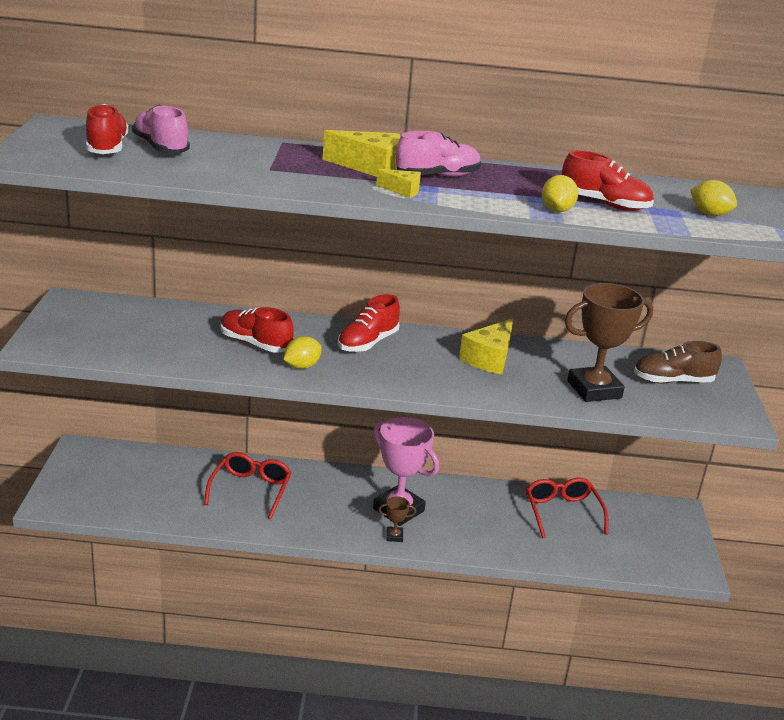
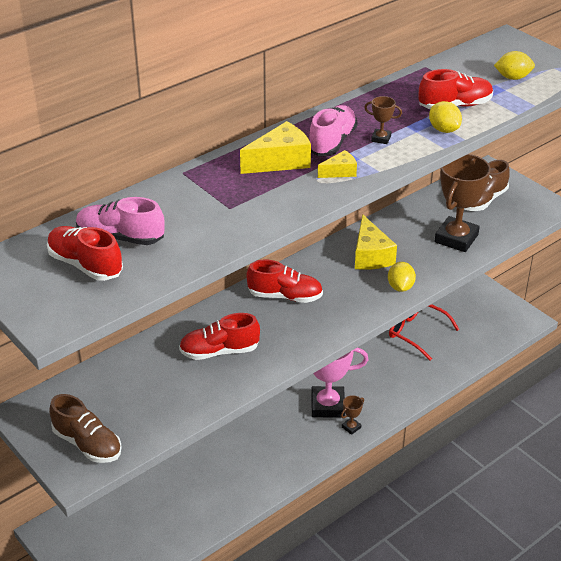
camera: 40 degrees left, 10 degrees up
red glasses [204,452,291,519] -> none
yellow lemon [284,336,322,369] -> yellow lemon moved to [388,262,416,292]
red shoe [338,294,400,352] -> red shoe turned 75 degrees counterclockwise [246,260,323,303]
none -> brown shoe [49,394,122,463]
none -> brown trophy [364,96,402,144]

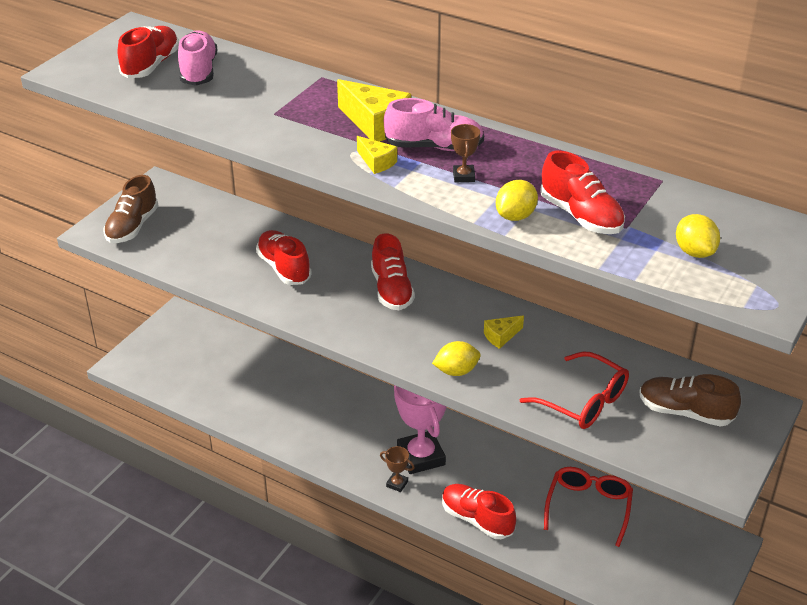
camera: 70 degrees right, 0 degrees up
yellow cheese [355,214,397,270] -> yellow cheese [484,316,524,349], size x0.55
brown trophy [435,154,491,252] -> red glasses [520,351,629,429]
none -> red shoe [442,484,516,539]

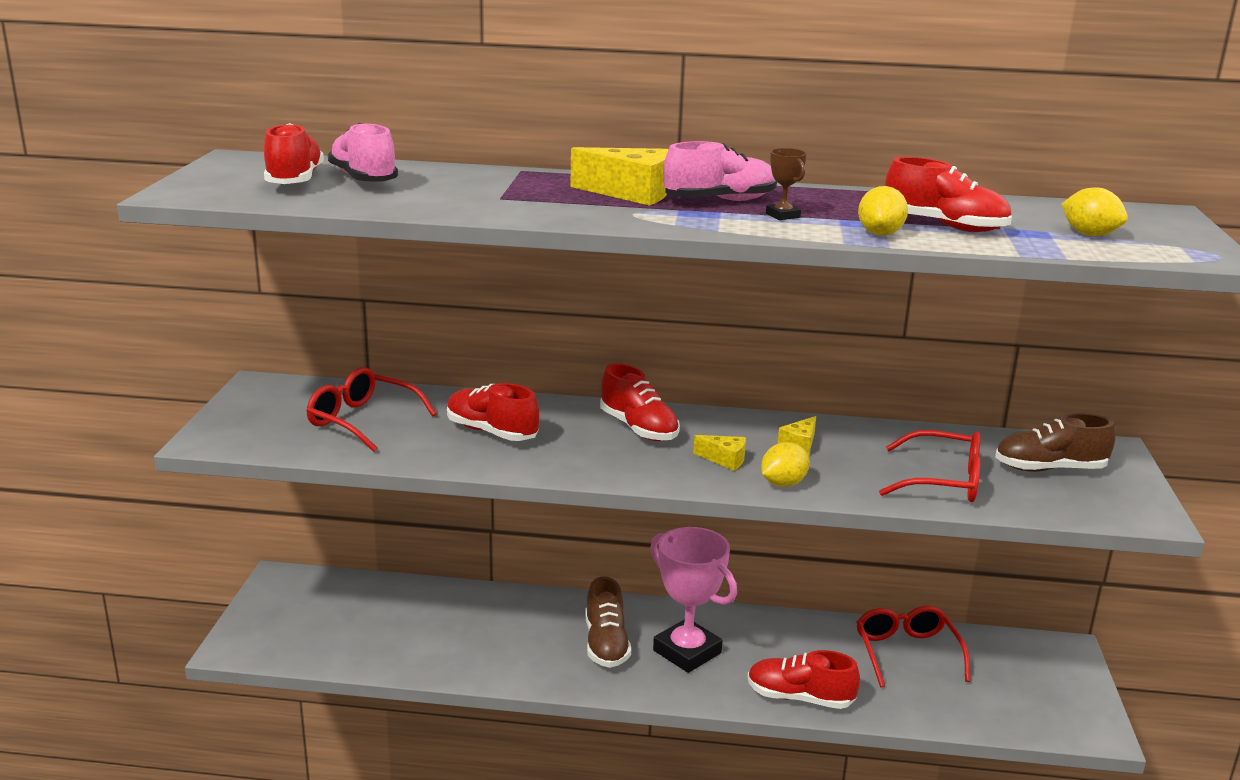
camera: 25 degrees left, 15 degrees down
brown shoe [103,175,158,243] -> brown shoe moved to [585,576,631,668]
yellow cheese [357,136,397,174] -> yellow cheese moved to [693,435,746,471]
brown trophy [380,446,415,492] -> none
none -> red glasses [306,367,437,452]

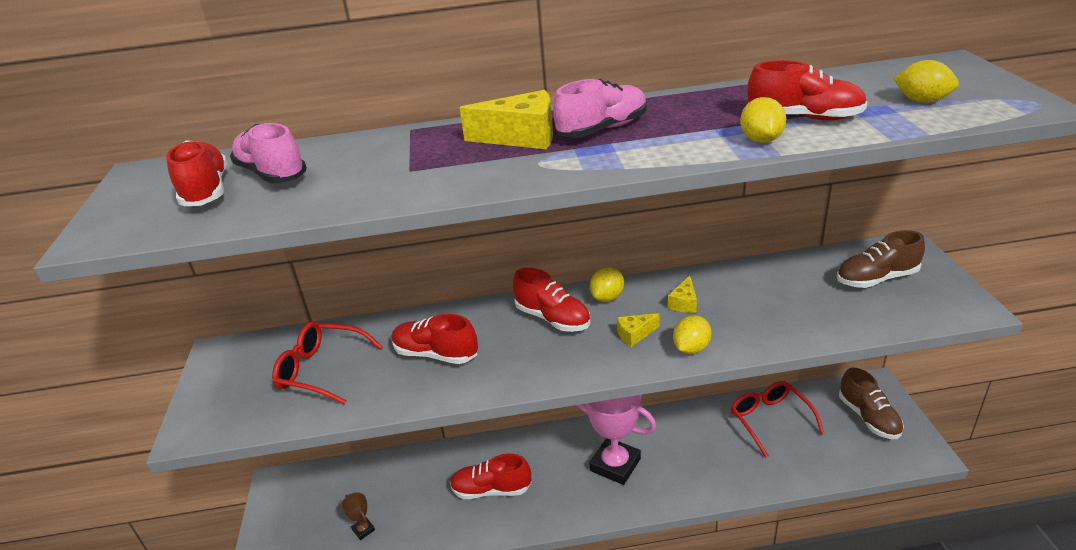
camera: 10 degrees left, 10 degrees up
brown shoe [585,576,631,668] -> brown shoe moved to [839,367,904,439]
yellow cheese [693,435,746,471] -> yellow cheese turned 150 degrees clockwise [617,313,660,347]
red shoe [747,650,860,709] -> red shoe moved to [450,454,531,499]
brown trophy [766,148,807,220] -> brown trophy moved to [341,492,375,540]
red glasses [879,430,981,502] -> none
none -> yellow lemon [590,267,624,302]

